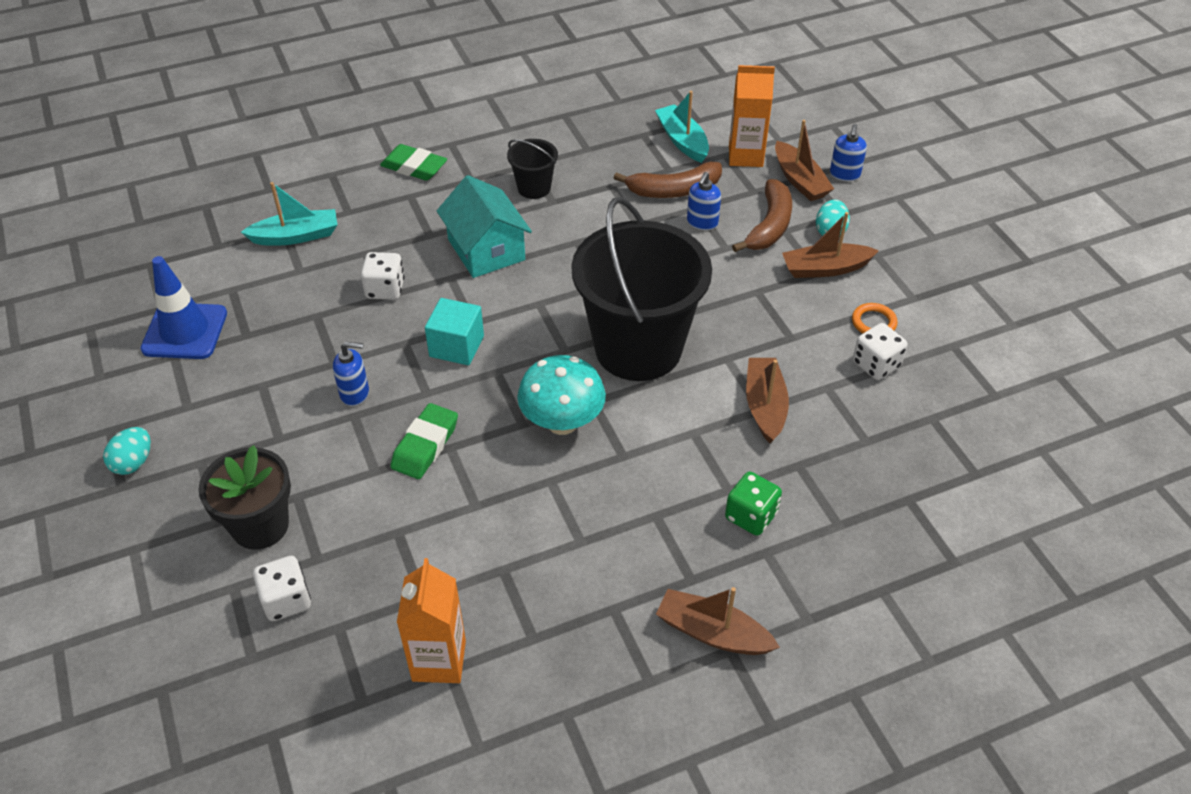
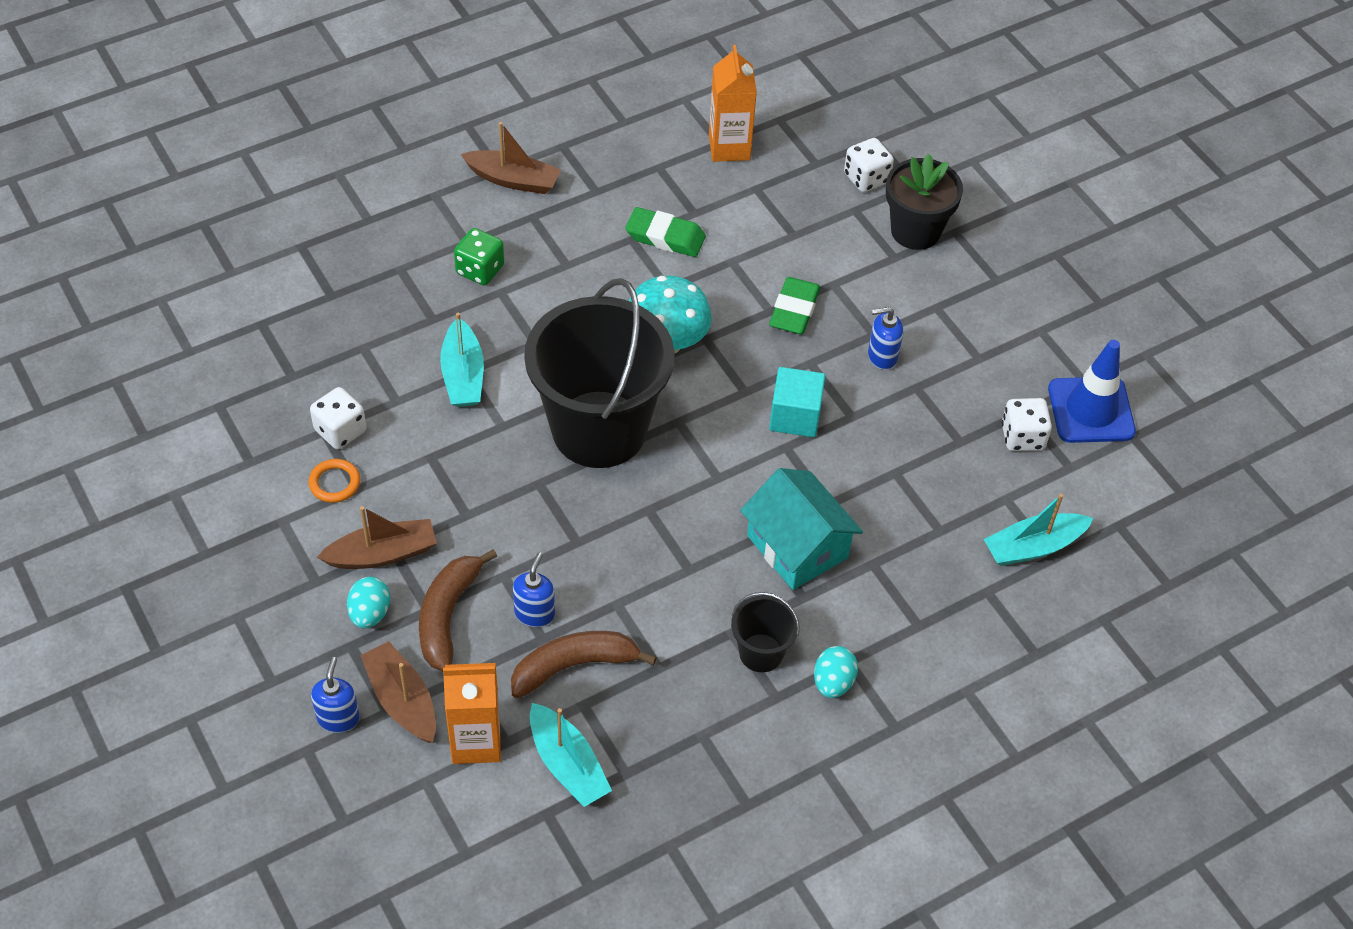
camera: 170 degrees right, 5 degrees up
turquoise egg [103,427,151,475] -> turquoise egg moved to [814,646,858,698]
white dice [361,252,405,300] -> white dice moved to [1001,398,1052,451]
green eraser [380,144,447,181] -> green eraser moved to [625,207,706,257]
brown boat [746,358,789,443] -> turquoise boat [440,313,484,407]

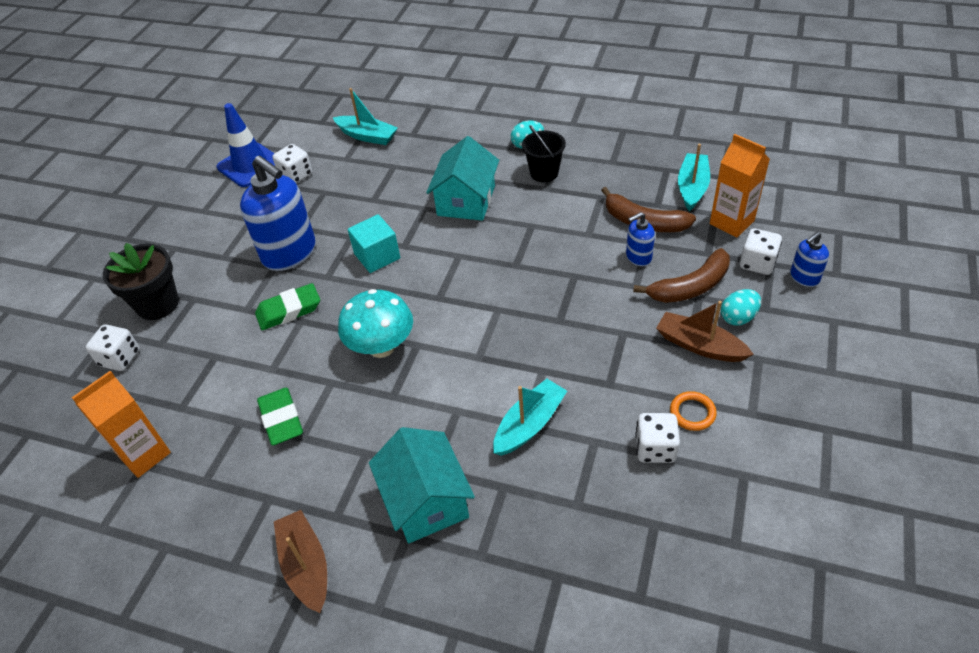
camera: 125 degrees left, 5 degrees down
brown boat [360,641,436,743] -> white dice [740,229,782,275]
green dice [454,228,504,286] -> turquoise house [369,427,475,543]
black bucket [524,278,674,468] -> none
blue soap dispenser [868,307,903,370] -> blue soap dispenser [240,156,316,271], size x2.11

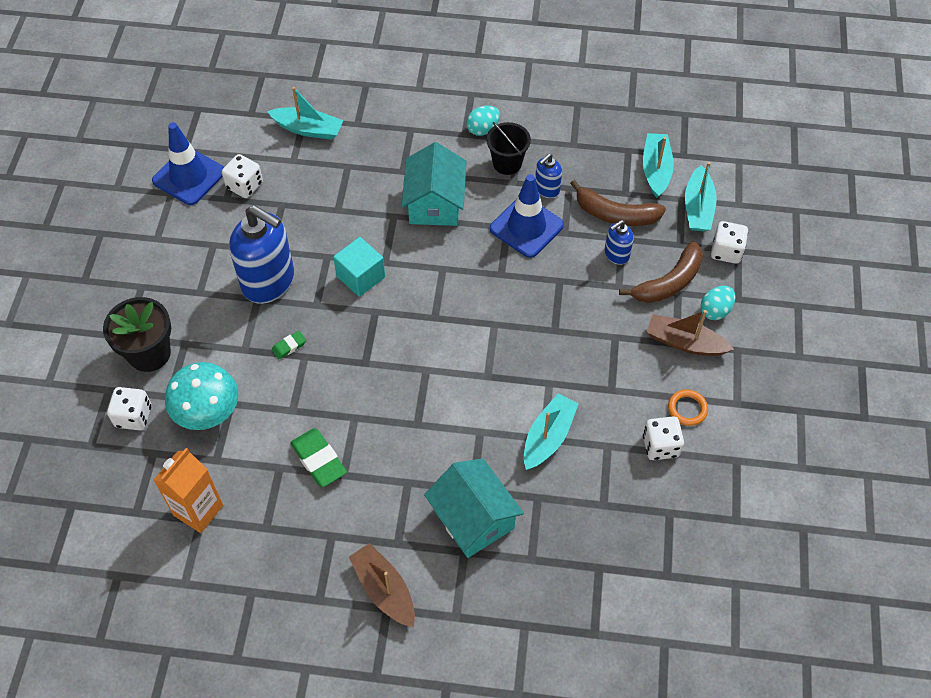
camera: 15 degrees left, 10 degrees up
green eraser [255,283,320,330] -> green eraser [272,331,306,359], size x0.53
turquoise mushroom [338,289,413,358] -> turquoise mushroom moved to [165,362,238,430]
orange carton [710,134,770,238] -> turquoise boat [685,162,717,231]
blue soap dispenser [790,232,829,287] -> blue soap dispenser moved to [535,153,562,198]
none -> blue traffic cone [490,174,564,258]

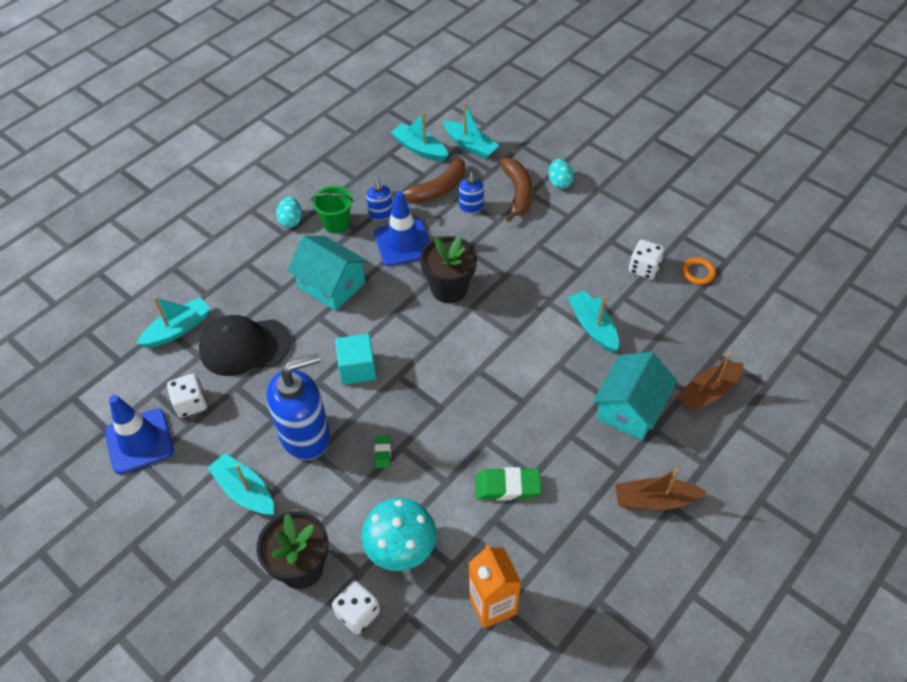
camera: 55 degrees left, 5 degrees down
turquoise house [424,458,524,558] -> turquoise house turned 60 degrees counterclockwise [593,352,677,440]
black bucket [486,122,531,175] -> green bucket [311,186,353,234]
brown boat [647,310,734,356] -> brown boat moved to [676,353,744,412]
orange ring [668,390,708,426] -> orange ring moved to [681,257,716,285]
white dice [711,221,748,264] -> none
none -> black cap [199,315,291,376]
none -> turquoise boat [208,453,274,515]
none -> black flower pot [420,236,477,303]

